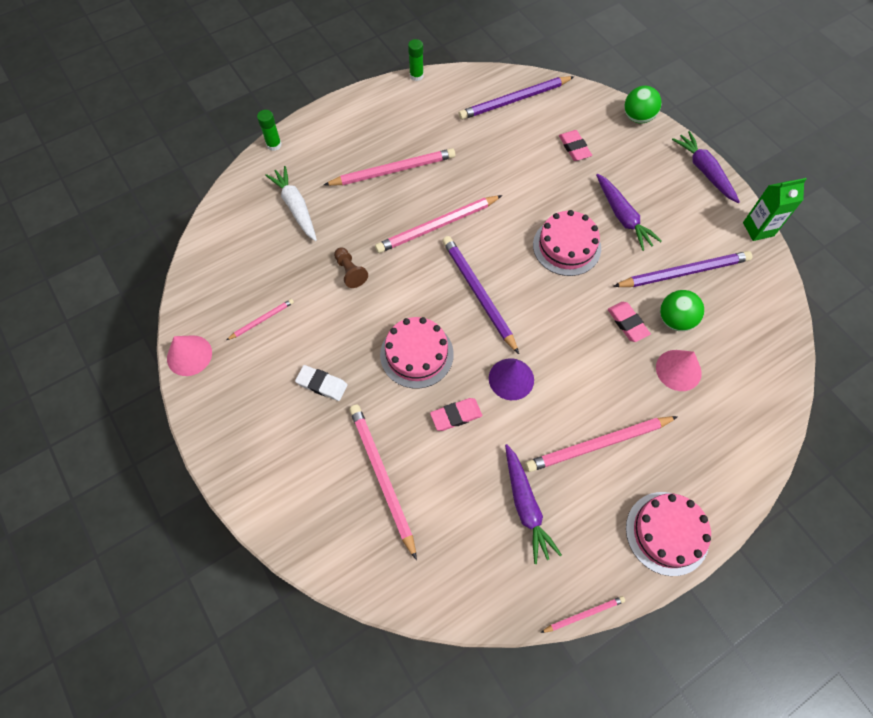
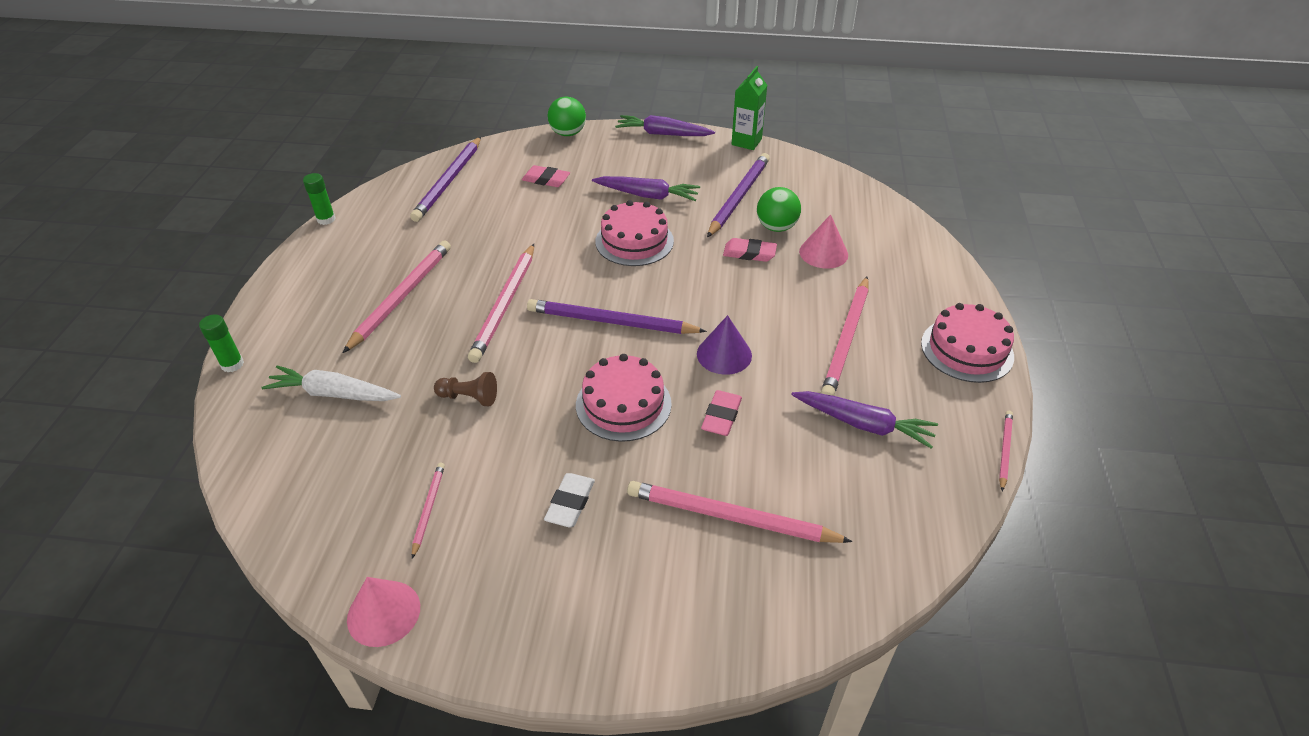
camera: 50 degrees left, 20 degrees down
white eraser [295,365,348,401] -> white eraser turned 45 degrees counterclockwise [544,473,595,527]

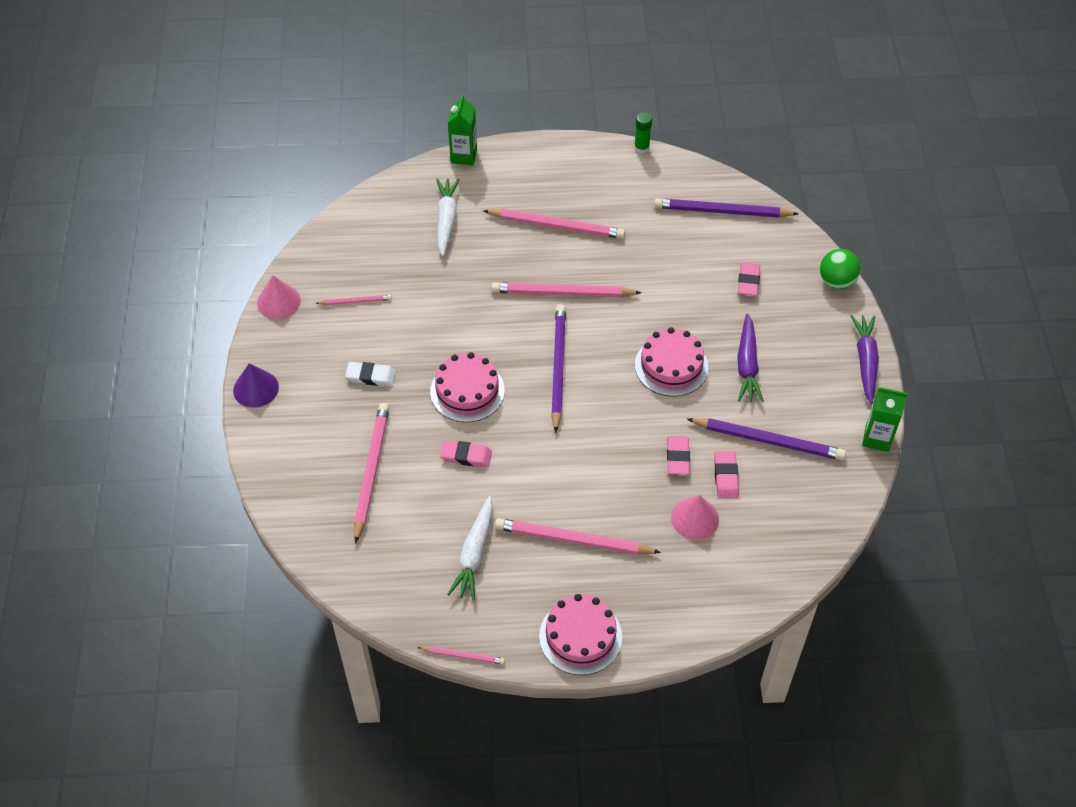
camera: 80 degrees right, 10 degrees up
green glue stick [199,314,244,372] -> green carton [448,94,477,165]
brown pawn [434,372,497,406] -> none
purple cone [697,315,752,375] -> purple cone moved to [233,363,279,408]
green ball [757,187,801,232] -> pink eraser [714,451,739,498]
purple carrot [791,391,938,449] -> white carrot [447,496,493,601]

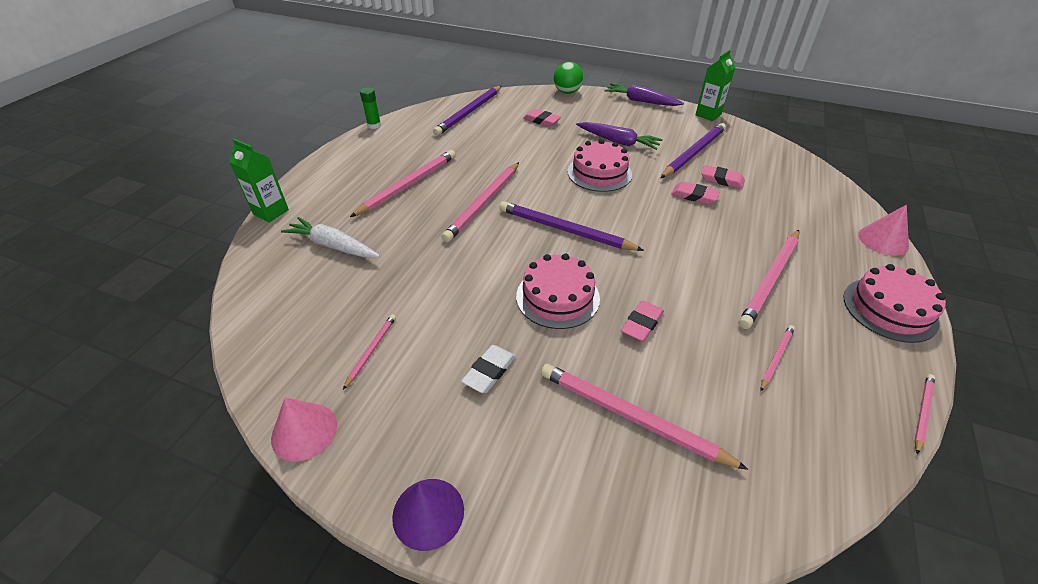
camera: 65 degrees left, 10 degrees down
white carrot [447,496,493,601] -> pink pencil [760,325,795,391]
pink cone [671,495,719,540] -> pink cone moved to [858,205,909,256]

